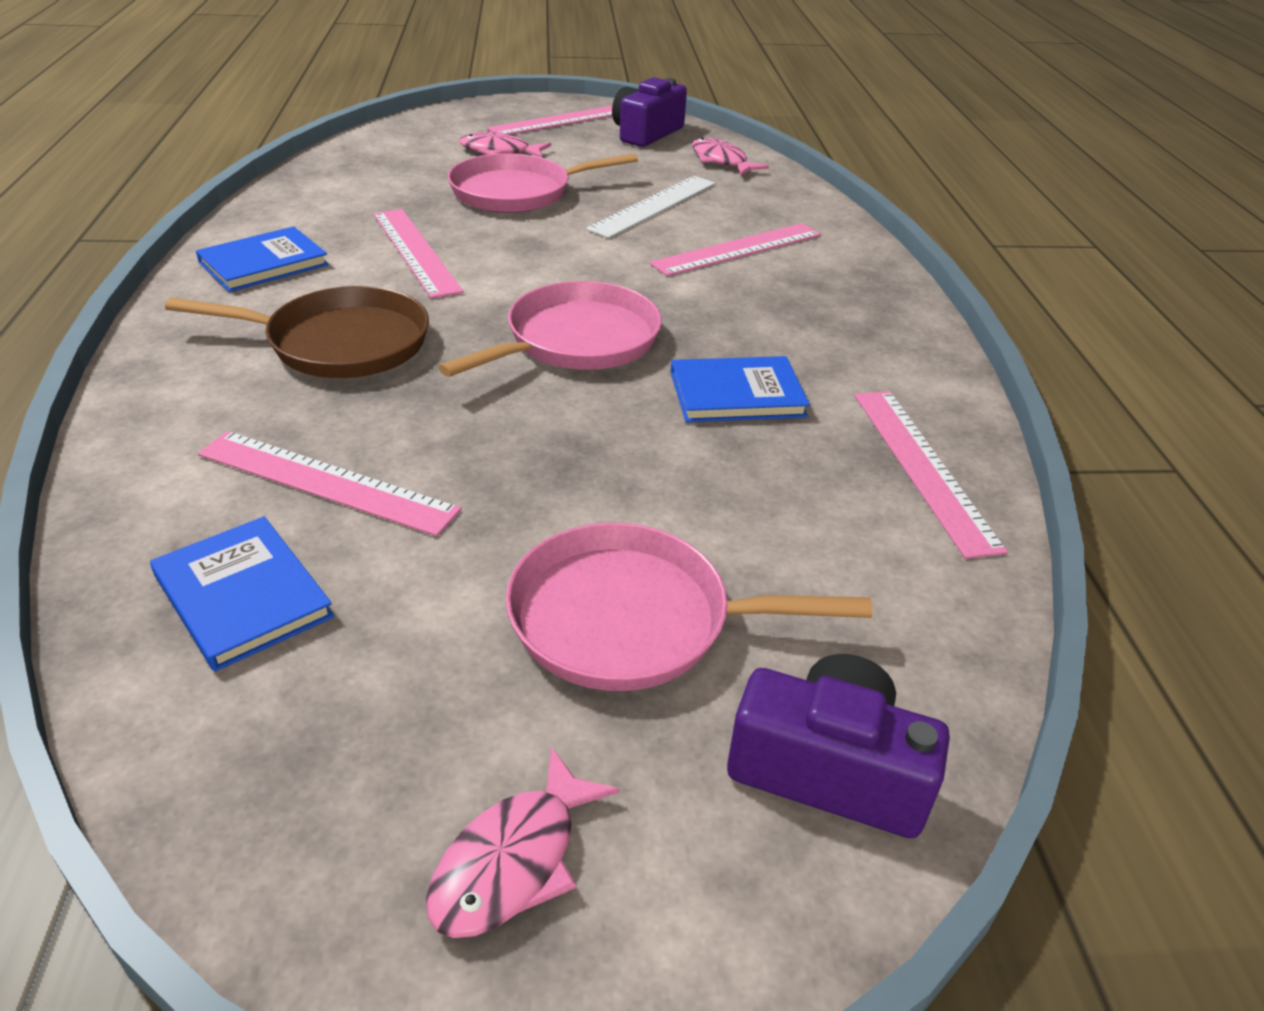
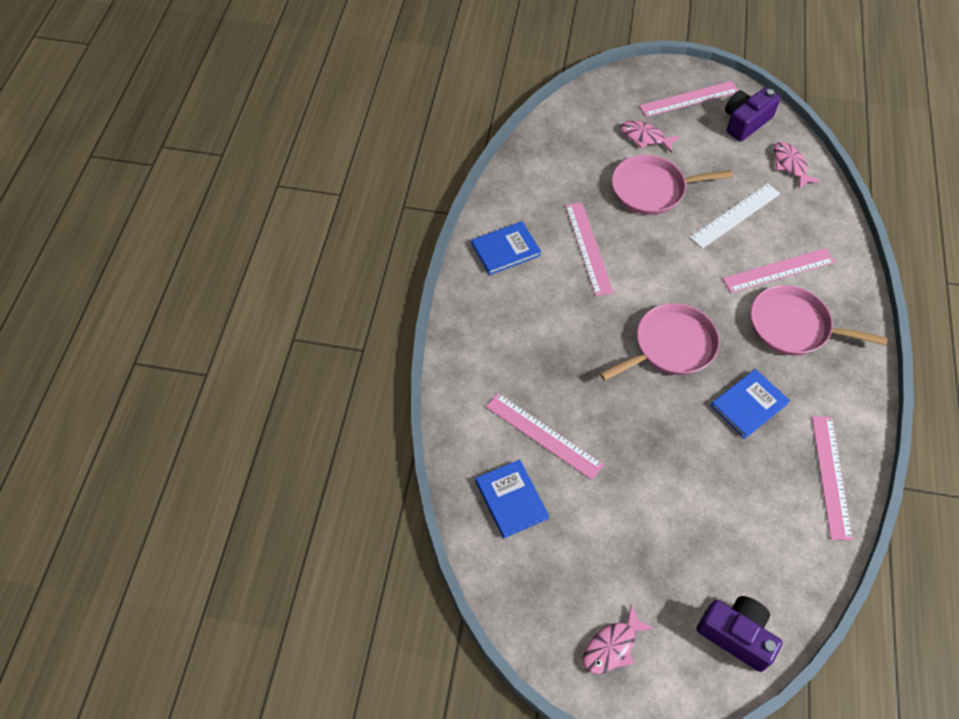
camera: 15 degrees right, 20 degrees up
brown pan [165,286,429,378] -> none
pink pan [506,523,872,691] -> pink pan moved to [751,285,888,355]
blue book [671,356,810,422] -> blue book turned 45 degrees counterclockwise [711,369,790,439]

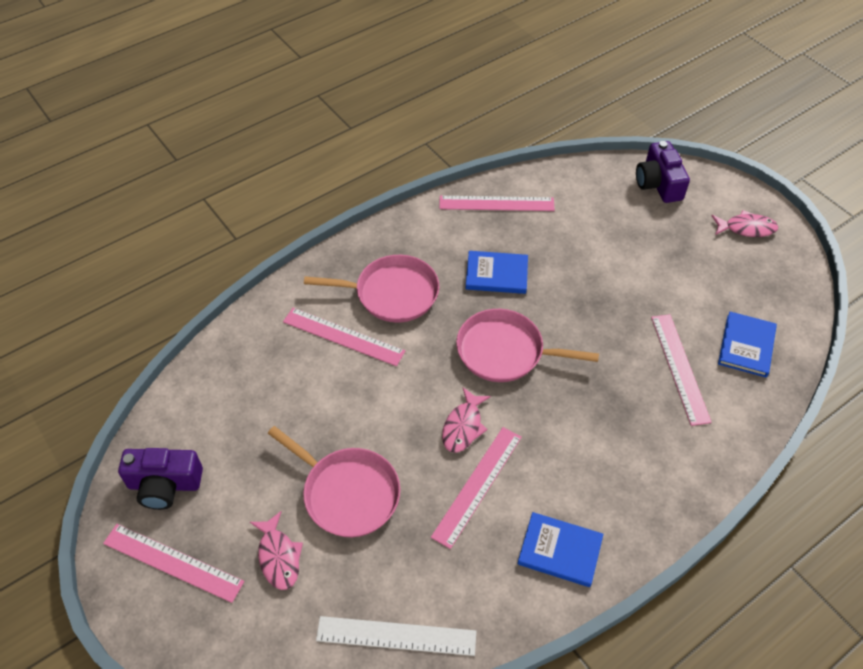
camera: 135 degrees left, 5 degrees down
white ruler [690,183,781,249] -> white ruler moved to [316,616,476,656]
pink pan [751,285,888,355] -> pink pan turned 60 degrees counterclockwise [304,255,440,323]
pink fish [773,142,820,189] -> pink fish moved to [442,387,491,453]
pink ruler [812,416,853,541] -> pink ruler turned 45 degrees clockwise [439,196,555,211]

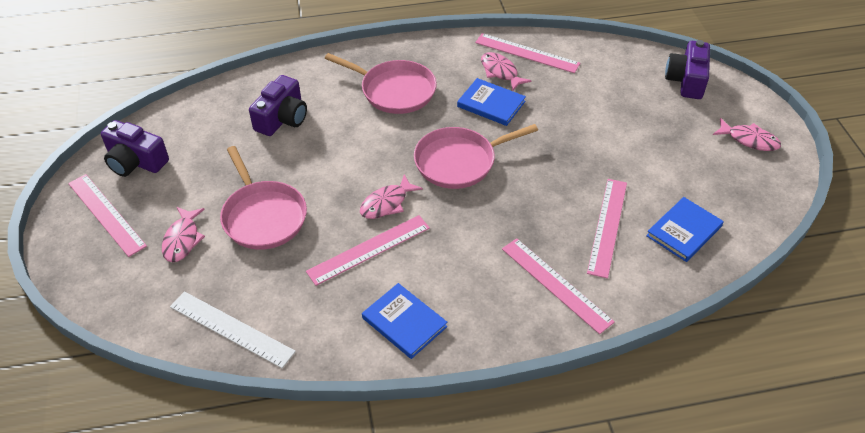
camera: 25 degrees right, 5 degrees down
pink ruler [283,308,405,366] -> pink ruler moved to [502,238,615,334]
pink pan [456,309,599,382] -> pink pan turned 60 degrees counterclockwise [414,124,538,189]
none -> purple camera [249,75,307,136]
none -> pink fish [481,52,532,91]

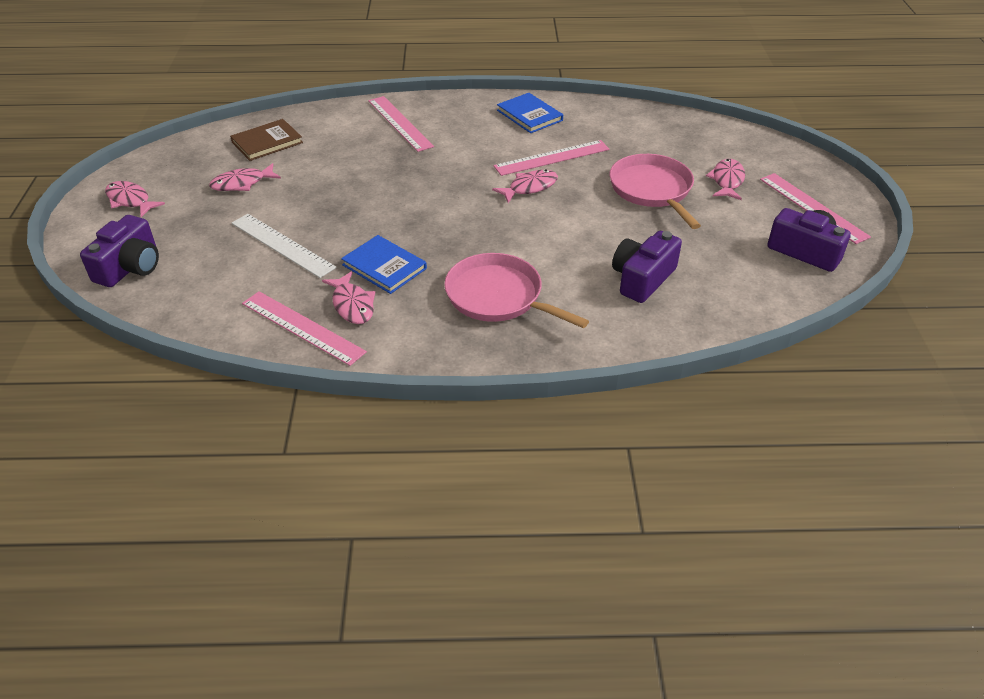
camera: 170 degrees left, 5 degrees down
white ruler [170,291,296,368] -> white ruler moved to [231,214,337,278]
pink pan [414,124,538,189] -> none
pink ruler [587,179,627,279] -> none
blue book [646,197,724,262] -> brown book [230,119,303,161]
none -> pink fish [209,163,281,191]

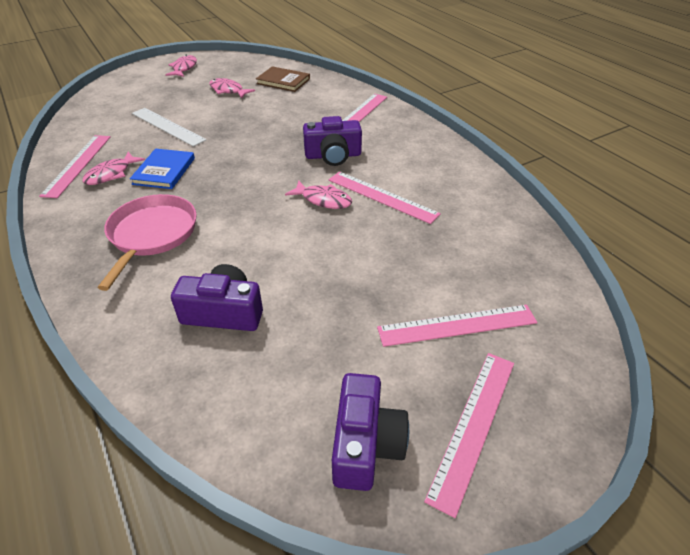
camera: 60 degrees right, 0 degrees up
purple camera [80,215,159,287] -> purple camera moved to [303,116,362,166]
white ruler [231,214,337,278] -> white ruler turned 60 degrees counterclockwise [132,108,206,147]
blue book [497,93,563,133] -> none
pink pan [609,154,701,229] -> none
pink fish [706,159,745,200] -> pink ruler [377,305,537,347]

